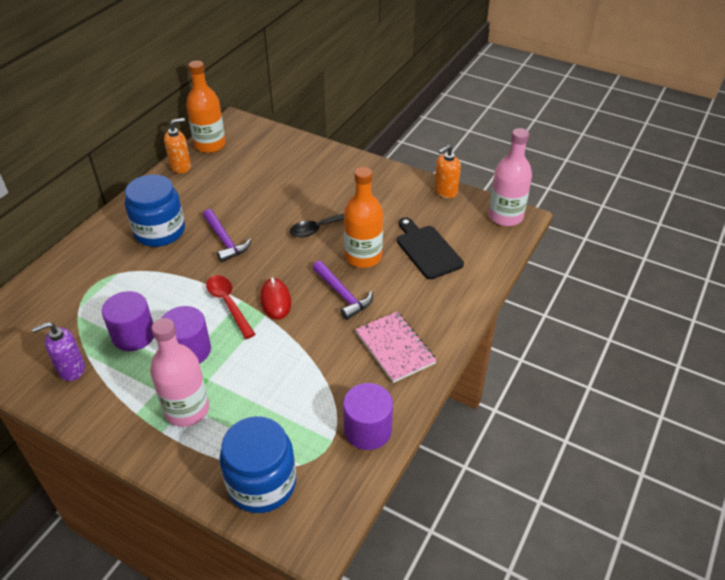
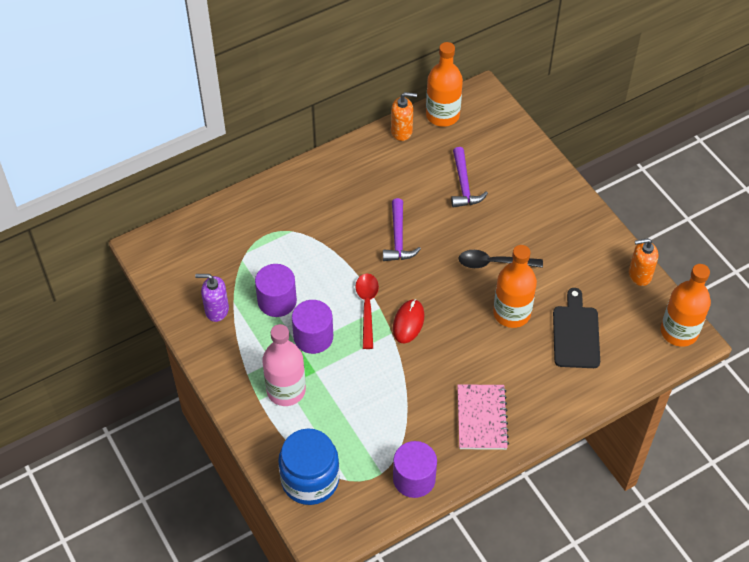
camera: 30 degrees right, 10 degrees up
blue jar [125,174,185,247] -> none
purple hammer [313,261,373,320] -> purple hammer moved to [451,147,488,208]
pink bottle [488,128,532,226] -> orange bottle [661,264,711,347]

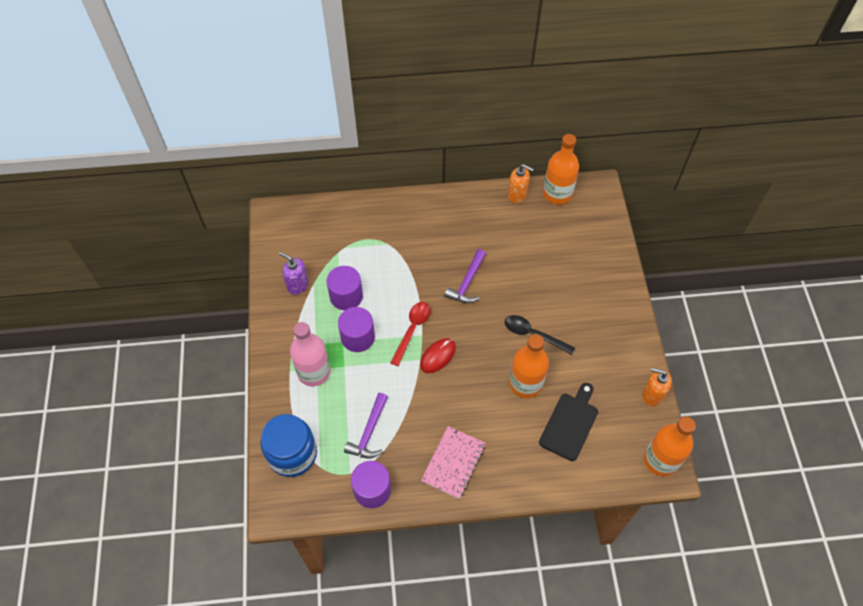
camera: 25 degrees right, 5 degrees up
purple hammer [451,147,488,208] -> purple hammer moved to [344,393,388,459]

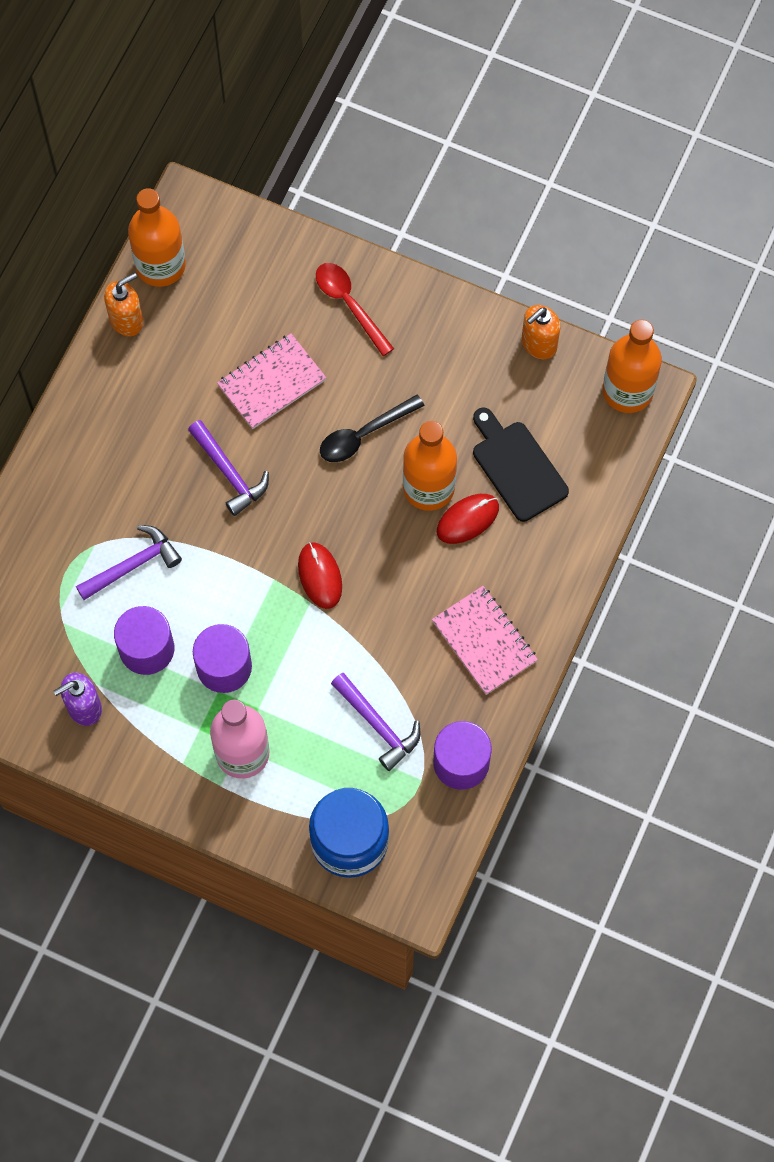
camera: 60 degrees left, 10 degrees up
red spoon [390,302,431,366] -> red spoon moved to [316,263,394,356]
none -> purple hammer [76,525,182,600]
none -> pink notebook [217,333,326,429]
none -> red mouse [437,494,499,544]

